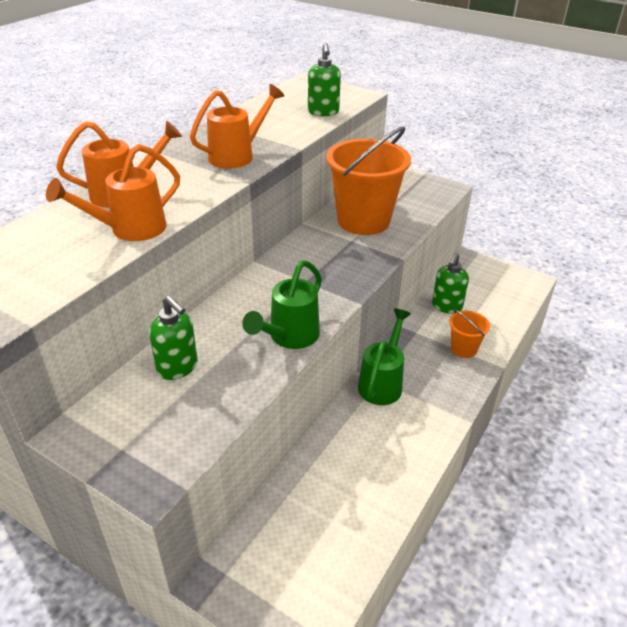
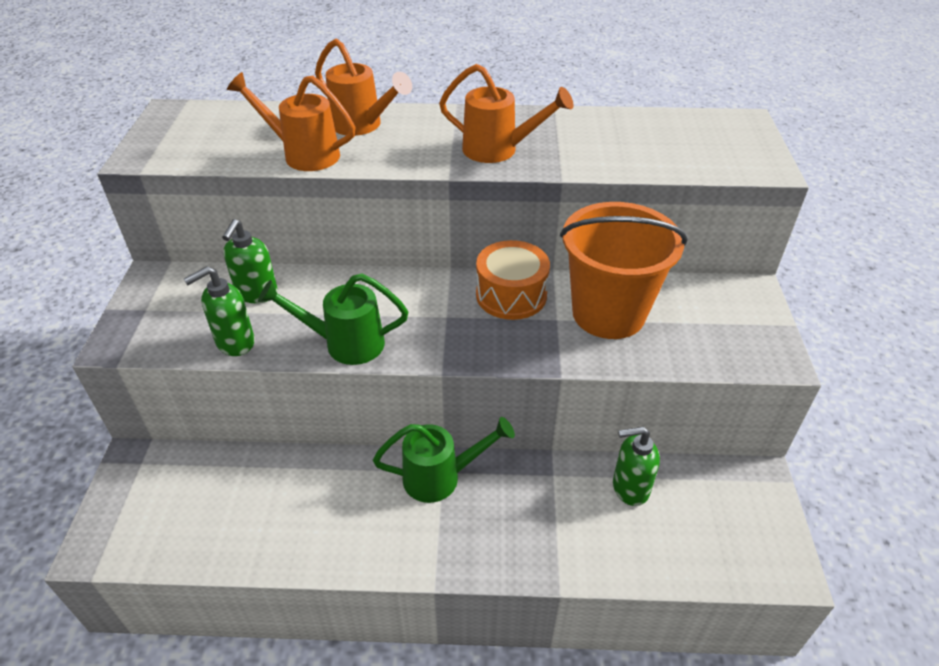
camera: 60 degrees right, 5 degrees up
green soap dispenser [308,43,341,116] -> green soap dispenser moved to [184,266,255,356]
orange bucket [449,309,490,358] -> none
none -> orange drum [476,240,550,320]

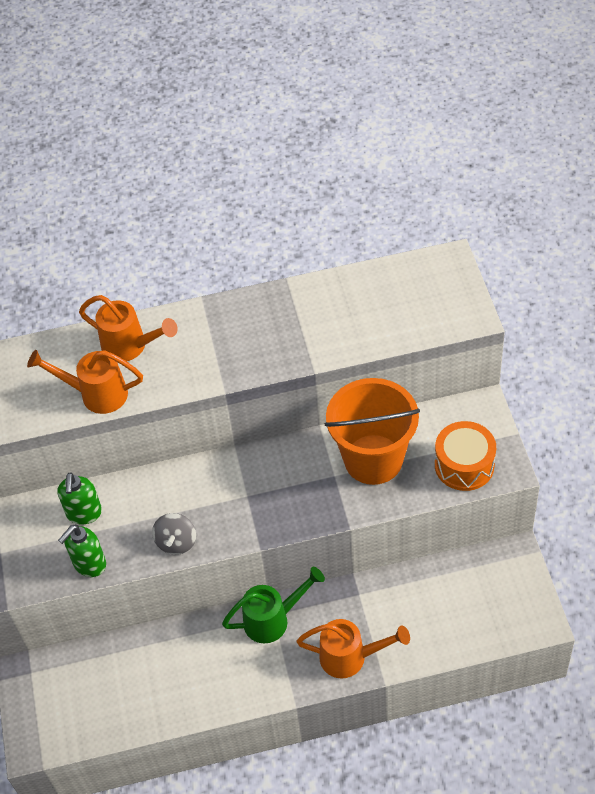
camera: 10 degrees left, 10 degrees up
green watering can [258,273,409,365] -> grey spinning top [152,513,196,555]
orange watering can [439,64,573,163] -> orange watering can moved to [296,619,410,678]
orange drum [476,240,550,320] -> orange drum moved to [435,421,496,491]
green soap dispenser [613,427,660,506] -> none

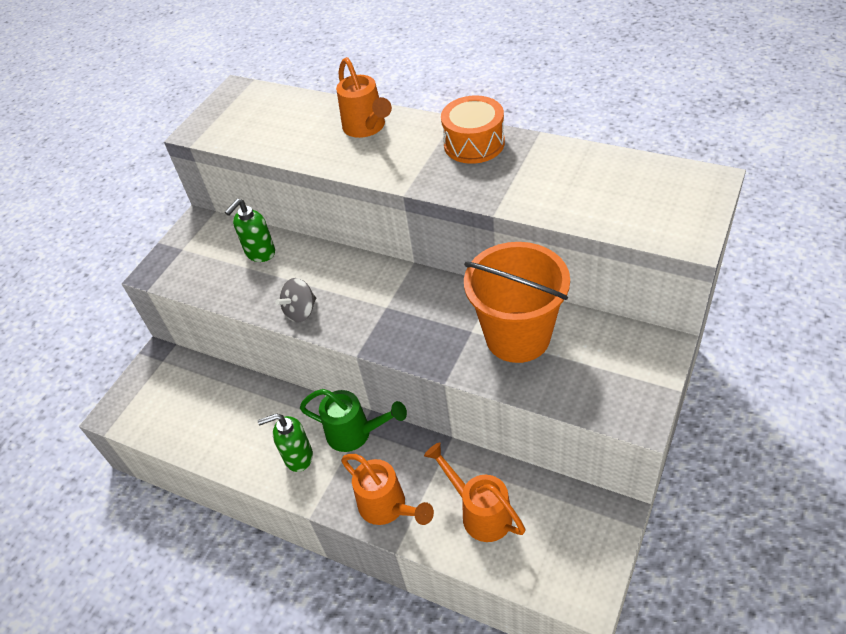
camera: 40 degrees right, 5 degrees down
orange watering can [27,350,143,414] -> orange watering can moved to [424,442,525,542]
green soap dispenser [58,524,106,577] -> green soap dispenser moved to [258,413,313,472]
orange drum [435,421,496,491] -> orange drum moved to [441,95,505,164]

